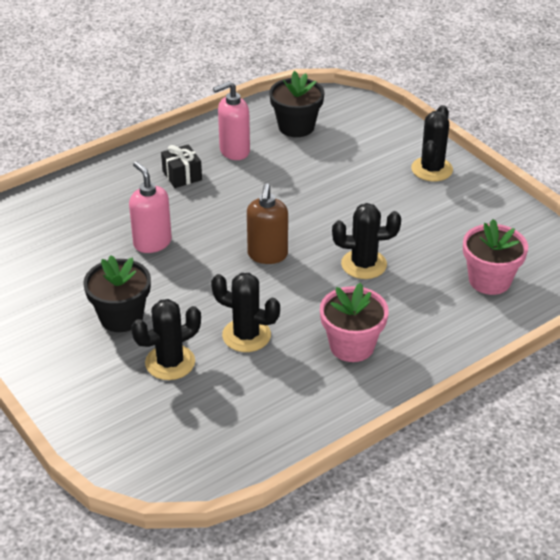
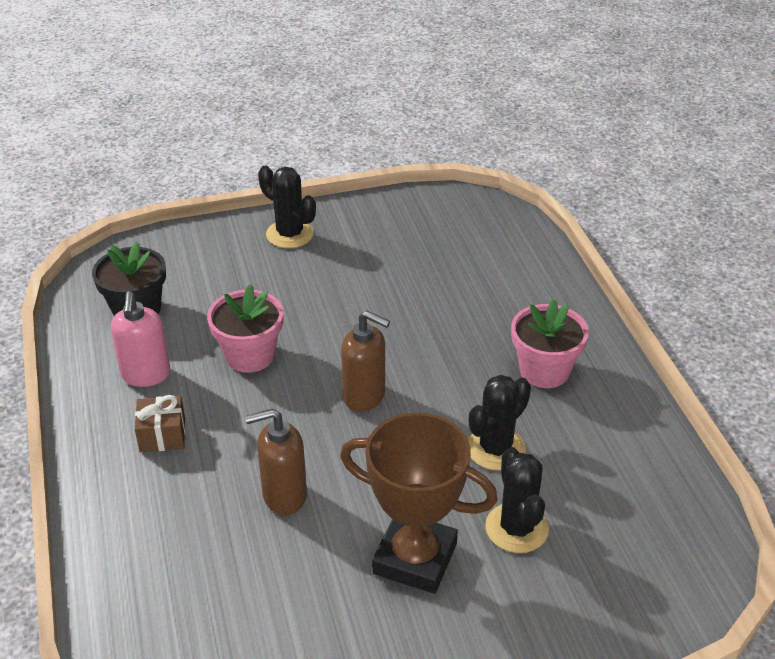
camera: 70 degrees left, 0 degrees up
black flower pot [83,255,151,332] -> brown trophy [340,412,498,594]
pink soap dispenser [129,161,172,253] -> brown soap dispenser [245,408,307,515]
black gift [161,144,202,188] -> brown gift [135,395,185,452]
black cactus [332,203,401,279] -> none
pink flower pot [463,219,528,295] -> pink flower pot moved to [207,284,283,373]

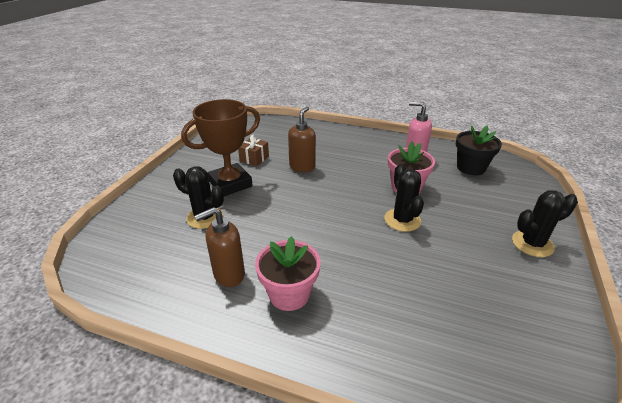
camera: 125 degrees right, 5 degrees down
brown gift [135,395,185,452] -> brown gift moved to [238,135,269,166]
brown soap dispenser [341,311,390,412] -> brown soap dispenser moved to [194,207,245,287]
black cactus [468,375,531,471] -> black cactus moved to [385,164,424,232]

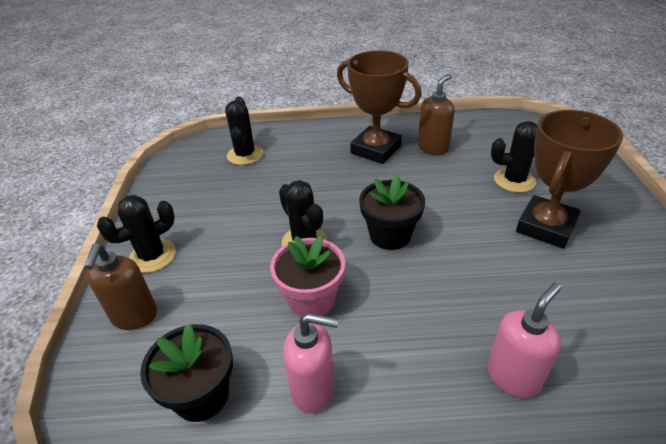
camera: 160 degrees right, 5 degrees up
brown gift [238,135,269,166] -> none
pink flower pot [255,236,321,311] -> brown trophy [337,50,422,164]
brown soap dispenser [288,106,316,172] -> brown soap dispenser moved to [84,244,157,330]
none -> black cactus [225,97,263,165]
none -> black flower pot [359,174,425,250]
none -> pink soap dispenser [487,283,561,398]

